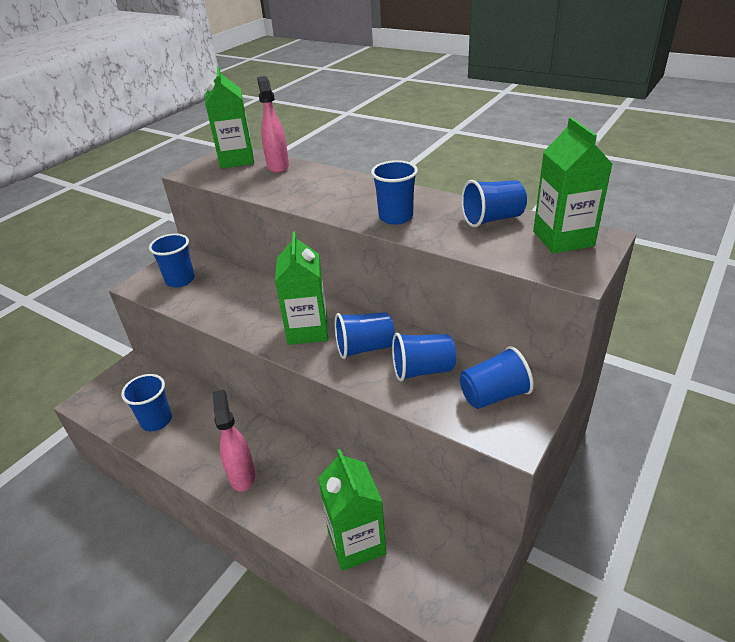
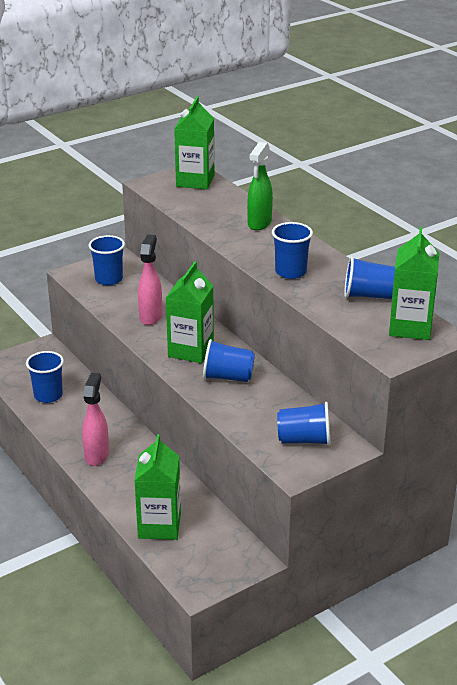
camera: 20 degrees right, 5 degrees down
pink spray bottle [257,76,289,173] -> pink spray bottle moved to [138,234,162,325]
blue cup [392,333,456,382] -> none
none -> green spray bottle [247,142,273,230]

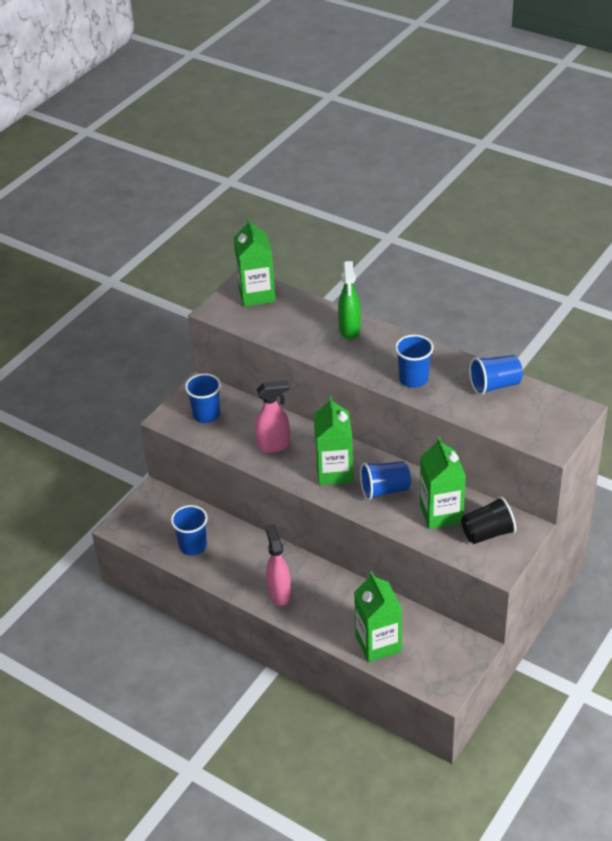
camera: 20 degrees left, 10 degrees up
pink spray bottle [138,234,162,325] -> pink spray bottle turned 90 degrees clockwise [255,380,290,453]
blue cup [277,402,331,446] -> black cup [461,496,516,544]
green carton [389,227,439,340] -> green carton moved to [420,436,466,529]

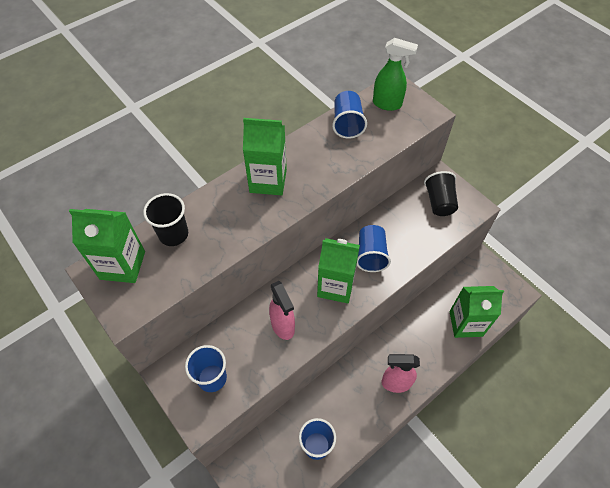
camera: 75 degrees left, 15 degrees up
pink spray bottle [255,380,290,453] -> pink spray bottle turned 150 degrees clockwise [269,281,295,340]
green spray bottle [338,261,361,340] -> green spray bottle moved to [373,38,418,111]
blue cup [395,335,434,388] -> none
green carton [420,436,466,529] -> green carton moved to [243,118,287,195]
none -> black cup [143,193,188,246]

